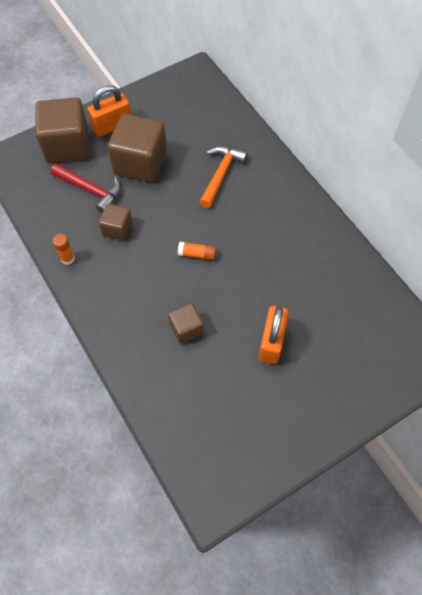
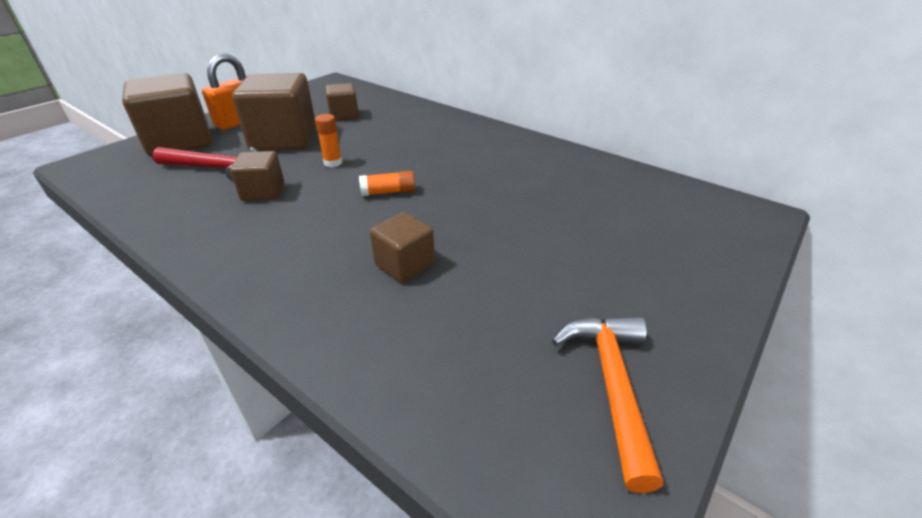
camera: 20 degrees left, 25 degrees down
orange glue stick [52,234,75,265] -> orange glue stick moved to [315,114,342,167]
orange hammer [199,146,248,208] -> orange hammer moved to [552,316,663,493]
orange padlock [258,306,289,364] -> none
none -> brown cube [326,83,359,121]

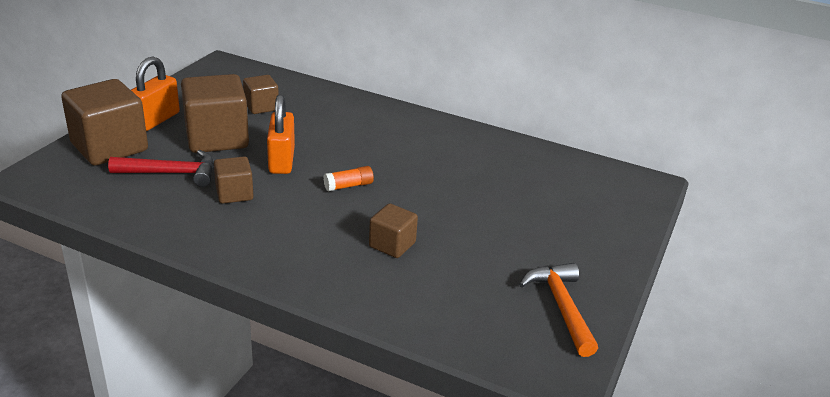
camera: 15 degrees left, 5 degrees down
orange glue stick [315,114,342,167] -> orange padlock [267,94,295,174]

